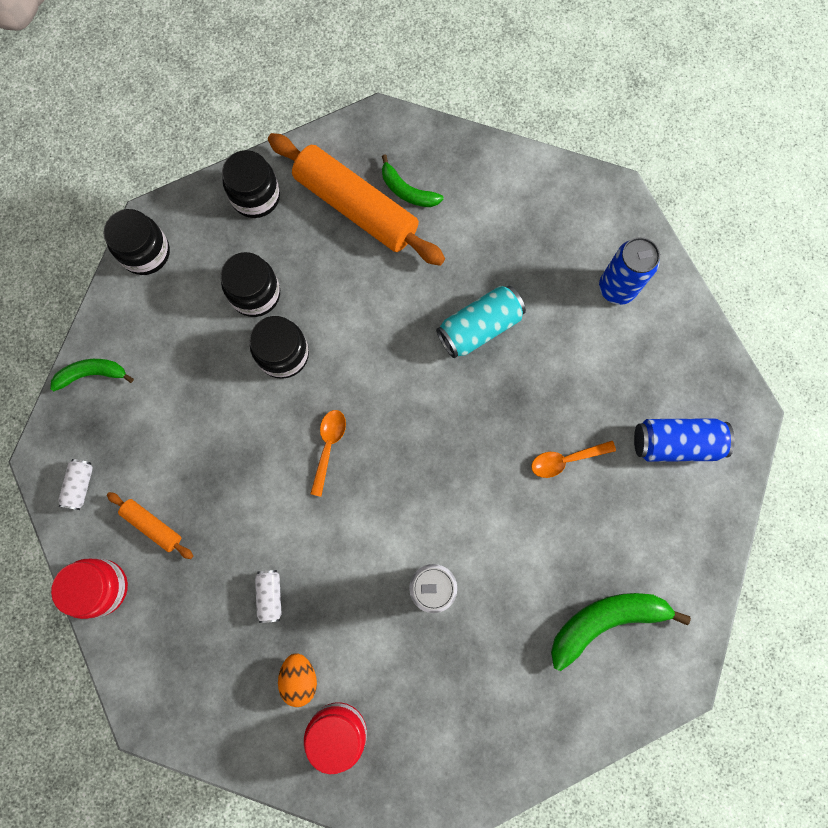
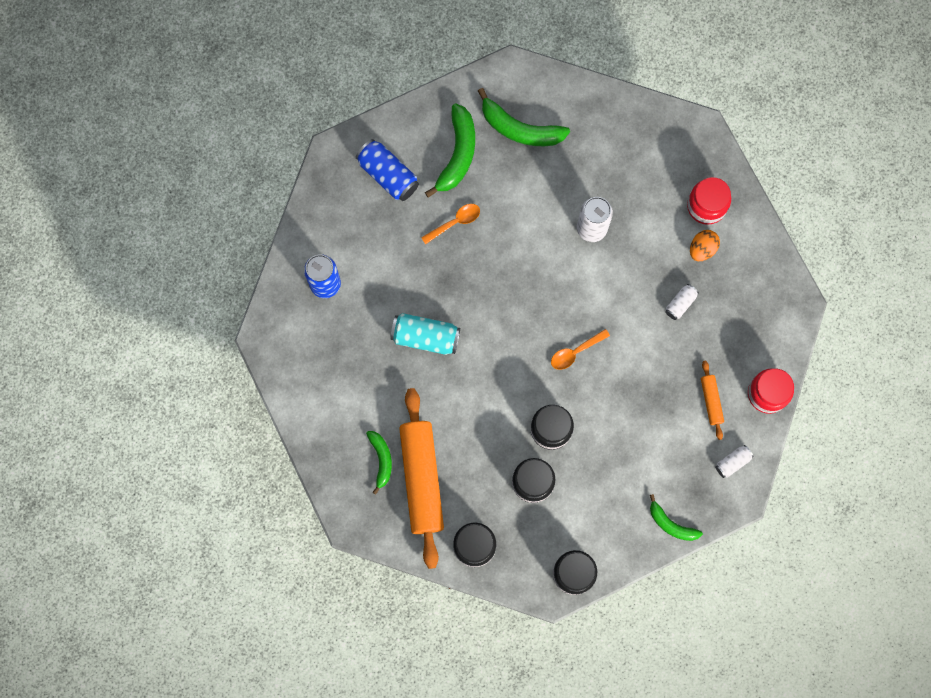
camera: 135 degrees left, 0 degrees up
orange spoon [531,441,616,478] -> orange spoon turned 60 degrees counterclockwise [421,204,480,244]
none -> green banana [425,103,475,198]

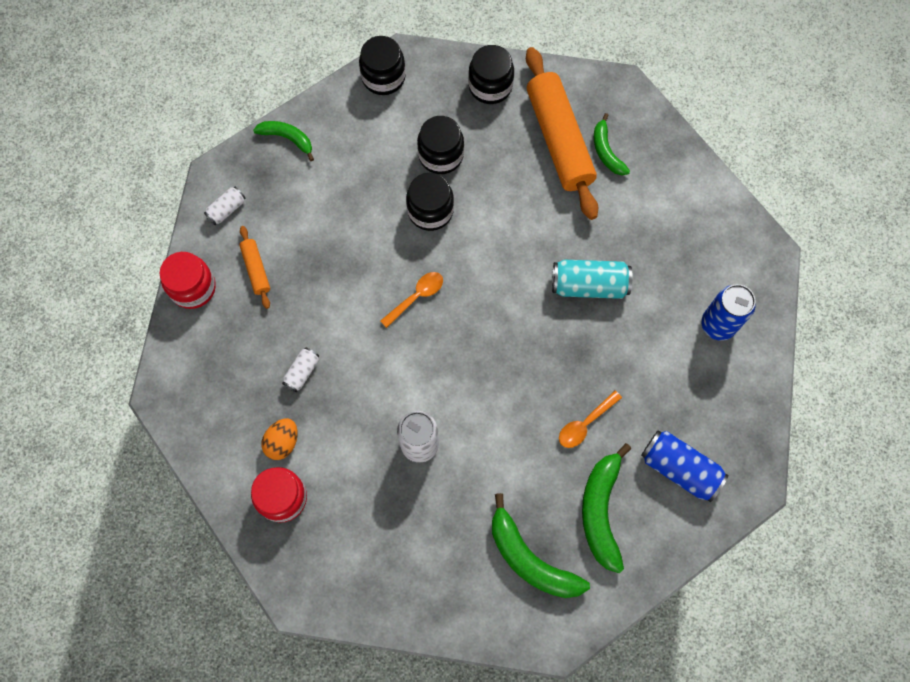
camera: 170 degrees right, 5 degrees down
green banana [478,88,570,146] -> green banana turned 150 degrees counterclockwise [492,493,590,598]

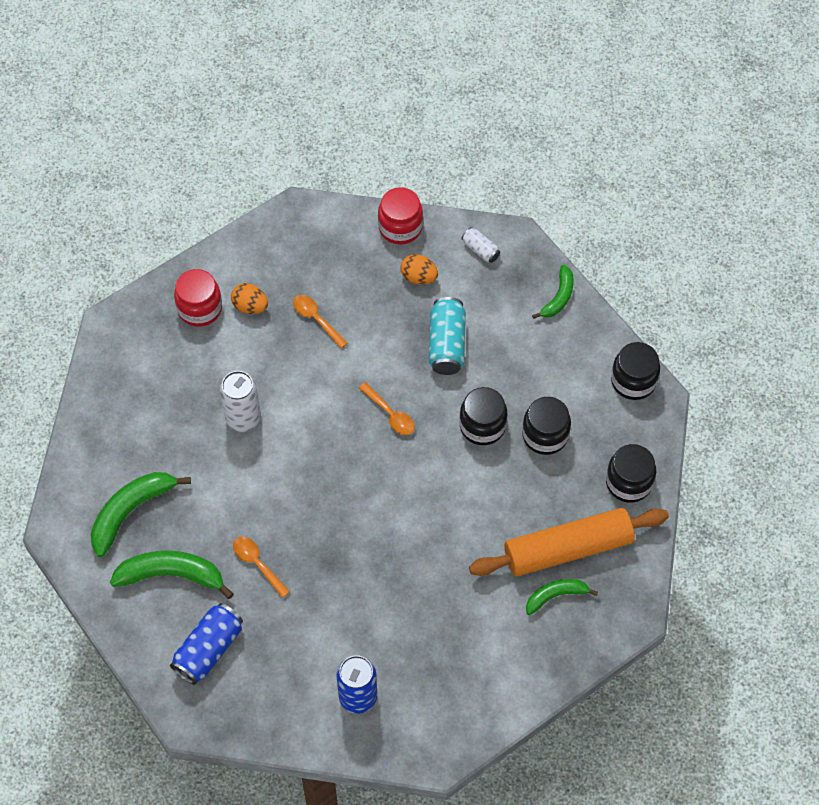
camera: 90 degrees right, 10 degrees down
orange rolling pin [239,226,270,309] -> orange egg [401,254,438,285]
white can [282,347,319,392] -> orange spoon [293,295,348,348]
turquoise can [552,260,632,299] -> turquoise can moved to [429,297,466,375]

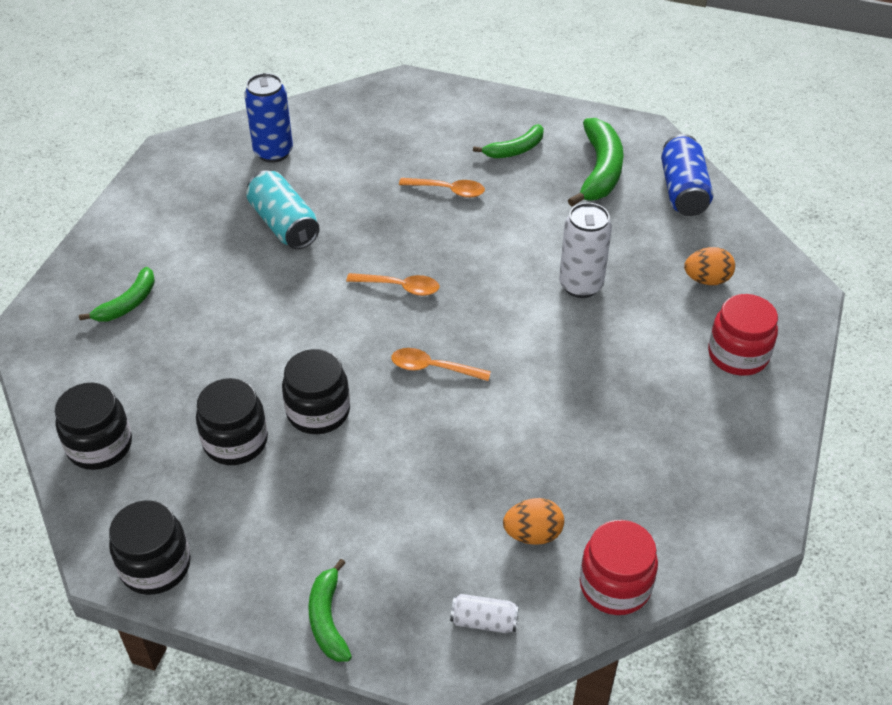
camera: 145 degrees right, 15 degrees down
green banana [110,551,233,599] -> green banana [473,124,544,158], size x0.61
blue can [170,603,243,685] -> blue can moved to [661,134,713,216]
orange egg [231,283,268,314] -> orange egg moved to [684,247,735,285]
orange spoon [293,295,348,348] -> orange spoon moved to [346,273,439,296]
turquoise can [429,297,466,375] -> turquoise can moved to [246,170,320,249]
orange rolling pin [469,508,669,576] -> none

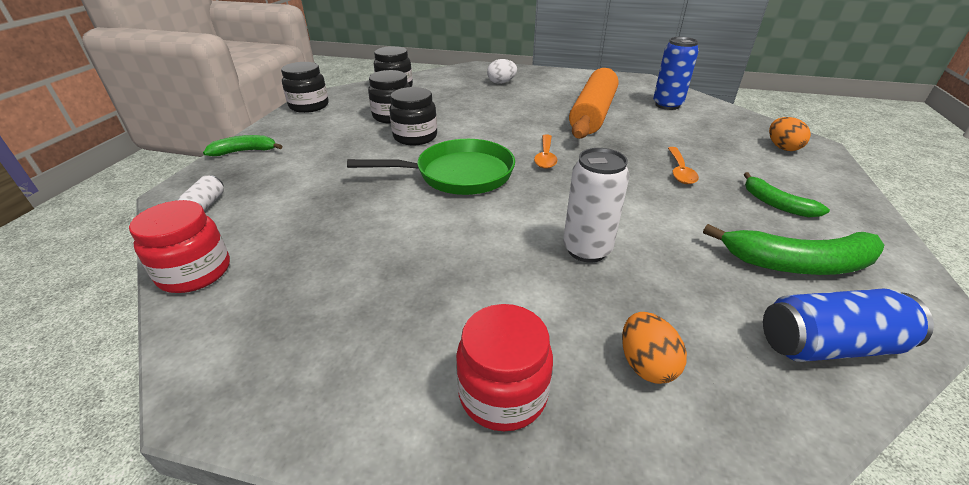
camera: 85 degrees right, 10 degrees down
green banana [79,267,155,322] -> white egg [487,59,517,84]
turquoise can [246,170,320,249] -> orange rolling pin [569,68,619,139]
orange spoon [391,348,491,381] -> green pan [347,139,515,195]
orange egg [503,498,564,545] -> orange egg moved to [769,117,811,151]

